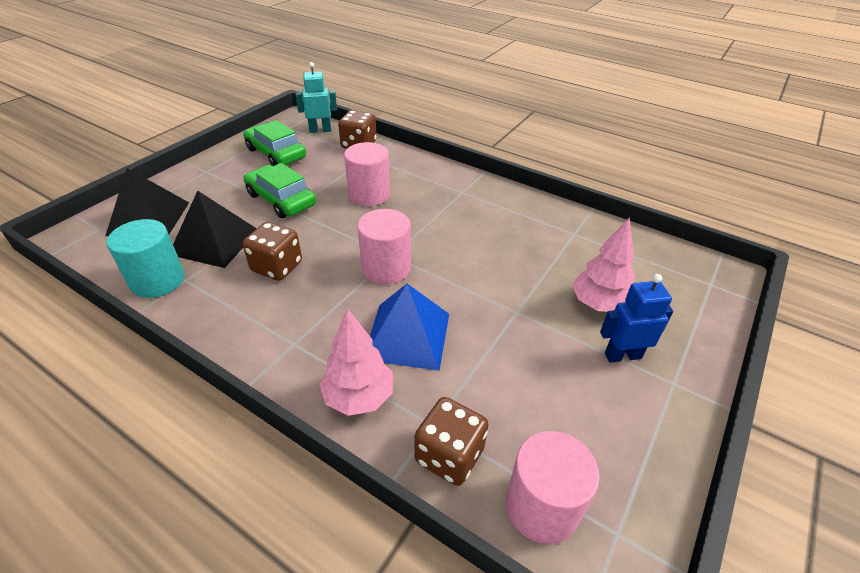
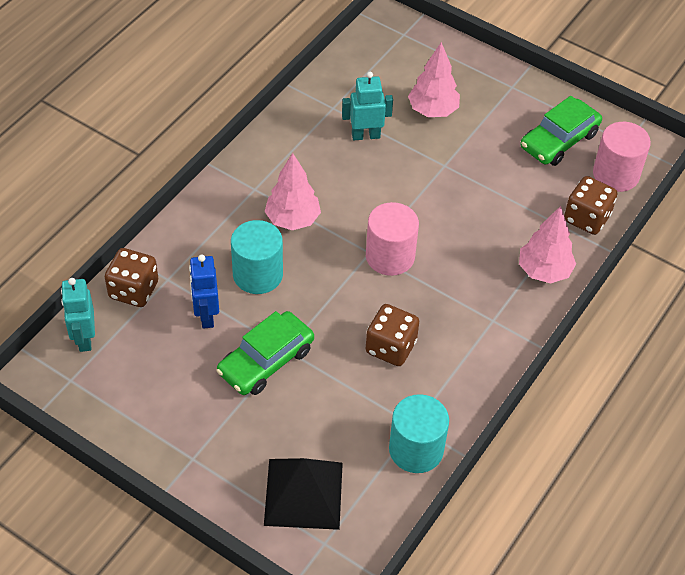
camera: 90 degrees left, 10 degrees up
black pyramid [173,190,257,268] -> none
green car [243,120,306,166] -> green car moved to [521,96,602,166]
pink cylinder [344,142,390,206] -> turquoise cylinder [231,220,283,294]
blue pyramid [370,284,449,371] -> none
blue robot [600,274,673,363] -> blue robot moved to [189,254,219,329]
none -> pink tree [265,153,321,230]
none -> turquoise robot [342,72,393,140]

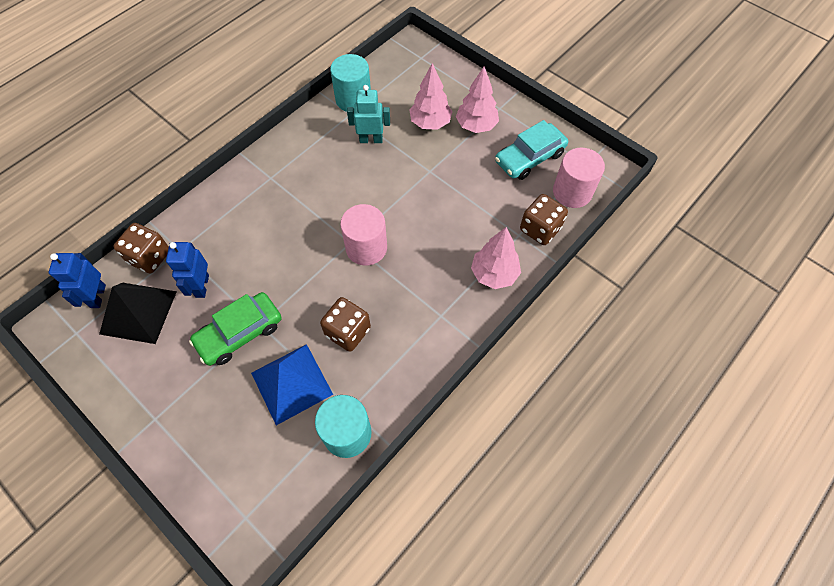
camera: 10 degrees right, 10 degrees up
turquoise robot [61,278,95,352] -> blue robot [49,253,106,308]
turquoise cylinder [231,220,283,294] -> turquoise cylinder moved to [330,54,371,112]
black pyramid [264,458,343,530] -> black pyramid moved to [99,283,177,344]
pink tree [265,153,321,230] -> pink tree moved to [456,66,499,133]
green car [521,96,602,166] -> turquoise car [495,120,568,180]
none -> blue pyramid [251,344,333,425]

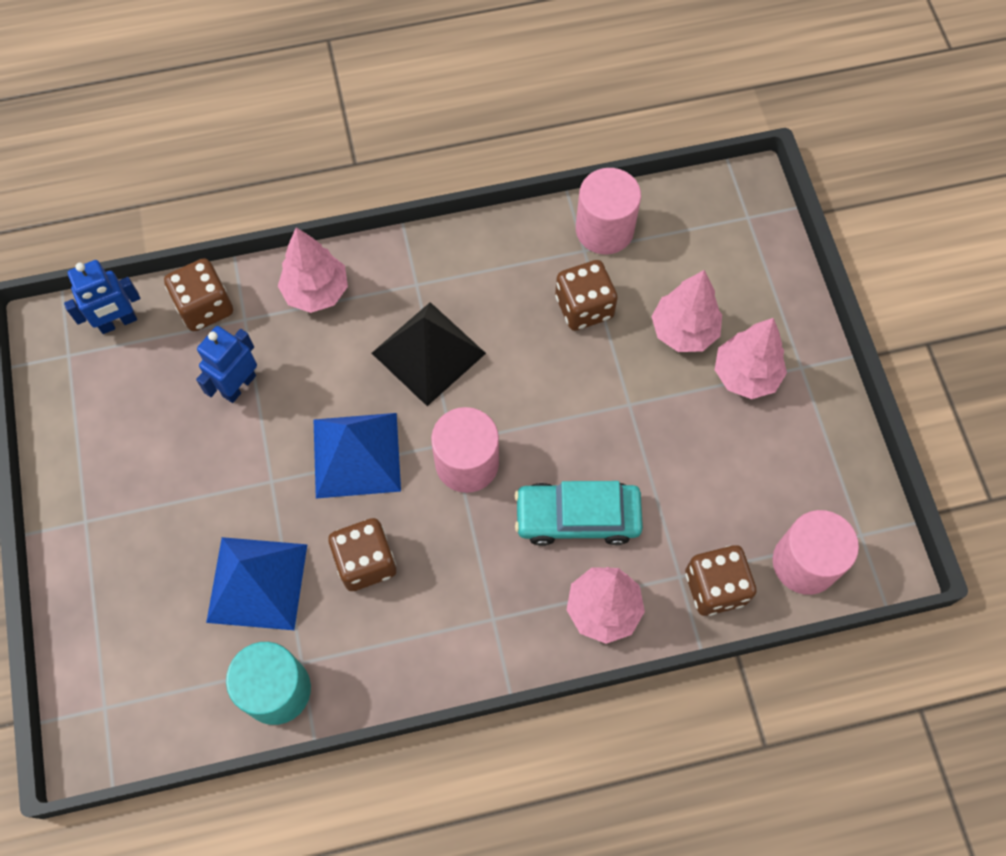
camera: 35 degrees right, 5 degrees up
blue robot [49,253,106,308] -> blue robot turned 150 degrees counterclockwise [64,260,140,334]
black pyramid [99,283,177,344] -> black pyramid moved to [372,302,486,406]
green car [189,292,282,366] -> none
turquoise cylinder [330,54,371,112] -> pink cylinder [576,168,641,254]
turquoise robot [347,85,390,143] -> brown dice [555,260,618,331]
turquoise car [495,120,568,180] -> turquoise car moved to [515,481,643,546]
none -> pink tree [278,227,348,313]
none -> blue pyramid [314,413,401,499]

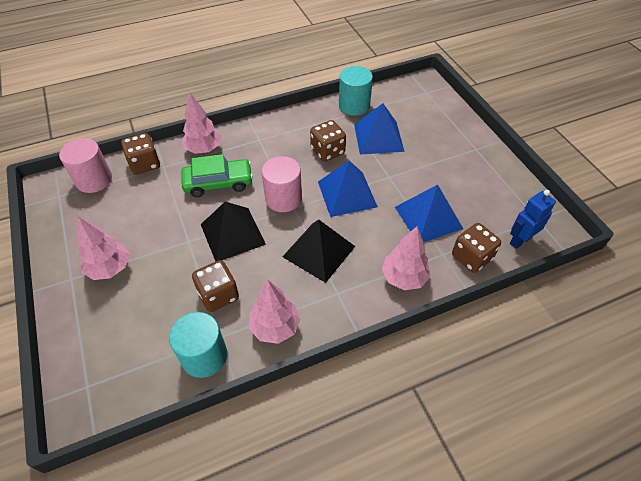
camera: 170 degrees right, 15 degrees down
blue robot [196,326,257,403] -> blue pyramid [395,185,463,242]
turquoise car [515,481,643,546] -> green car [181,154,253,197]
pink cylinder [576,168,641,254] -> turquoise cylinder [169,312,227,378]
pink tree [651,270,722,352] -> pink tree moved to [249,280,300,344]
none -> black pyramid [201,202,266,261]

